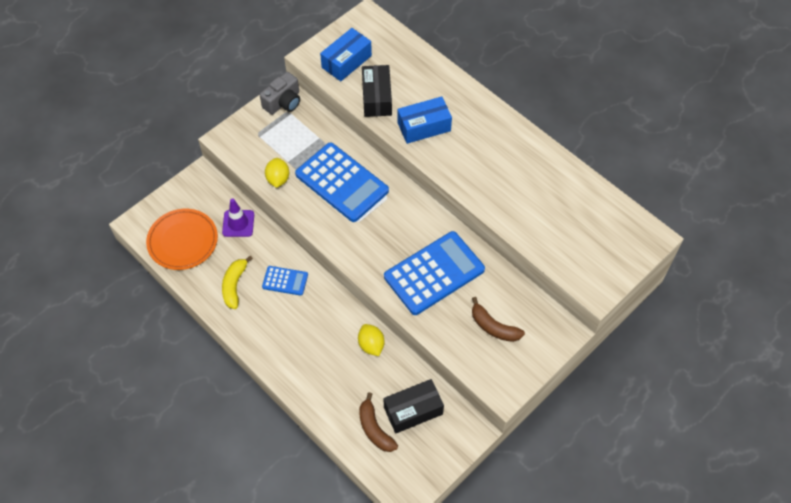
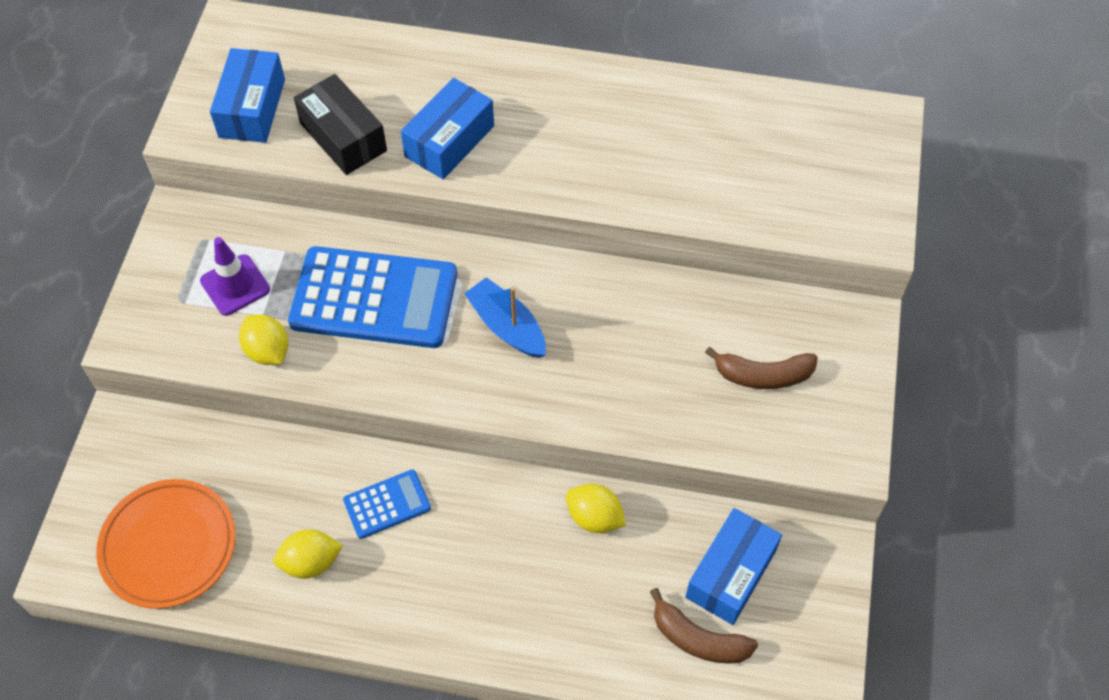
camera: 35 degrees left, 0 degrees up
purple traffic cone [222,198,254,237] -> purple traffic cone moved to [200,237,270,316]
yellow banana [222,256,253,309] -> yellow lemon [273,530,343,579]
grey camera [260,72,300,115] -> none
blue calculator [384,231,485,315] -> none
black box [384,379,444,434] -> blue box [685,508,782,625]
none -> blue boat [464,277,546,358]

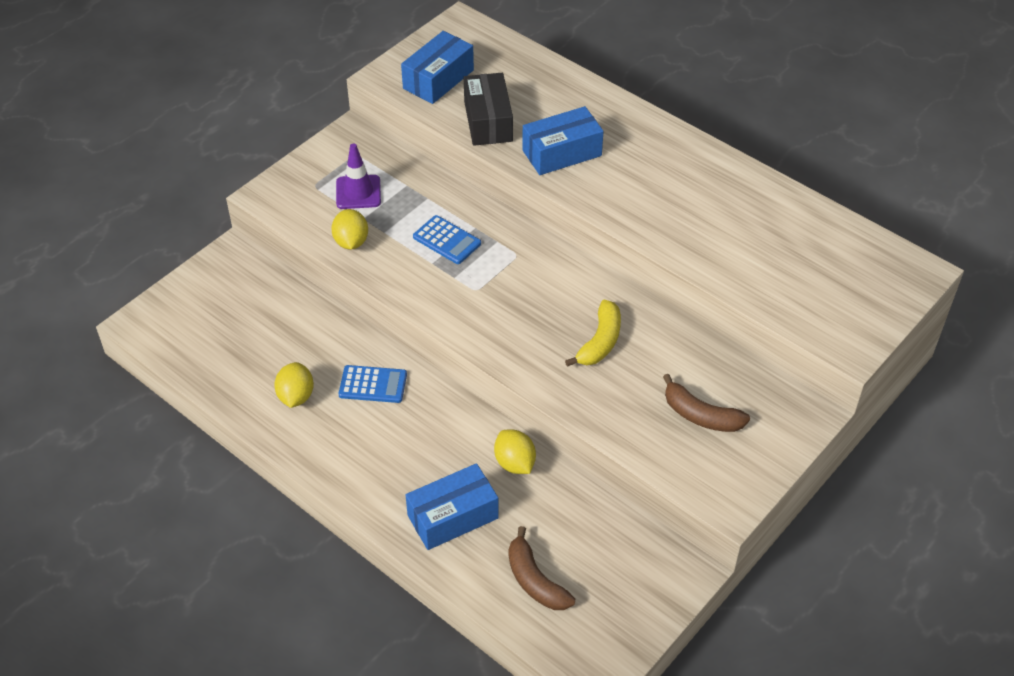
camera: 30 degrees right, 10 degrees down
orange plate [96,479,235,609] -> none
yellow lemon [273,530,343,579] -> yellow lemon turned 75 degrees clockwise [274,362,314,408]
blue calculator [288,246,457,348] -> blue calculator [413,215,481,264], size x0.48
blue boat [464,277,546,358] -> none
blue box [685,508,782,625] -> blue box moved to [406,463,499,550]
none -> yellow banana [565,300,621,367]

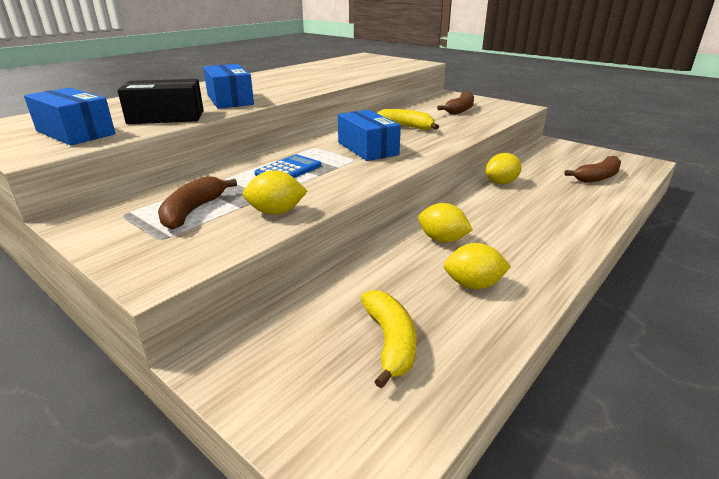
camera: 90 degrees left, 20 degrees down
purple traffic cone [336,144,381,209] -> brown banana [158,176,237,229]
blue calculator [339,365,407,403] -> yellow lemon [418,203,473,243]
blue box [406,463,499,550] -> blue box moved to [338,110,401,161]
none -> yellow banana [361,290,417,389]

